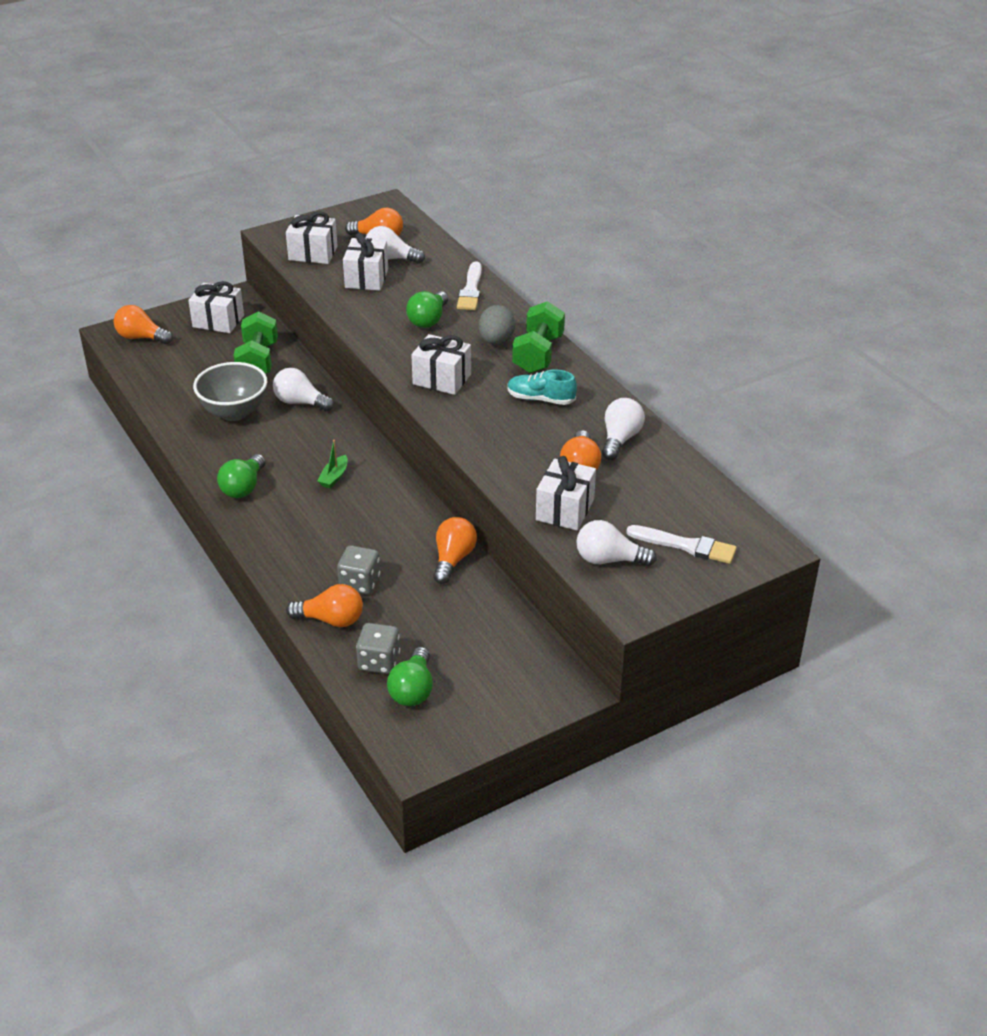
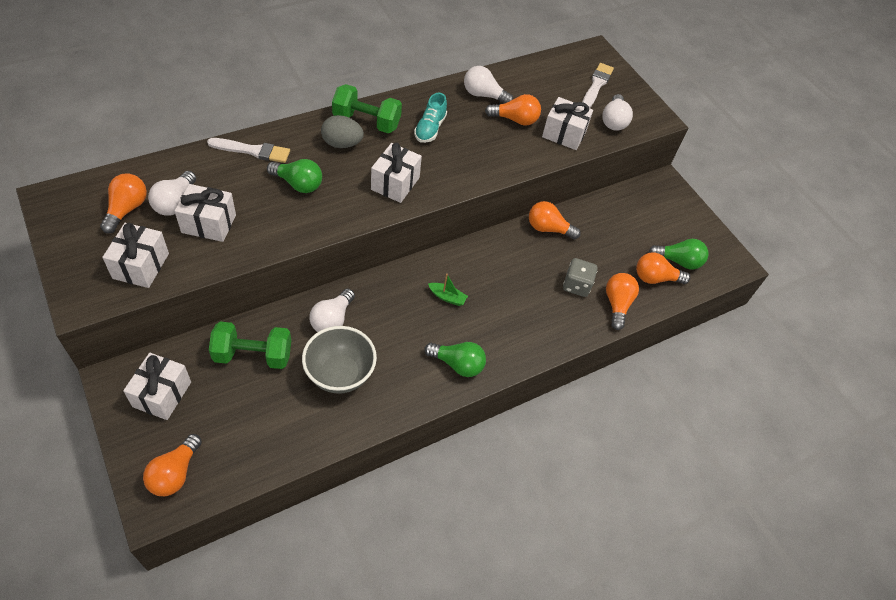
camera: 95 degrees left, 15 degrees up
grey dice [356,623,400,674] -> orange light bulb [636,252,690,284]

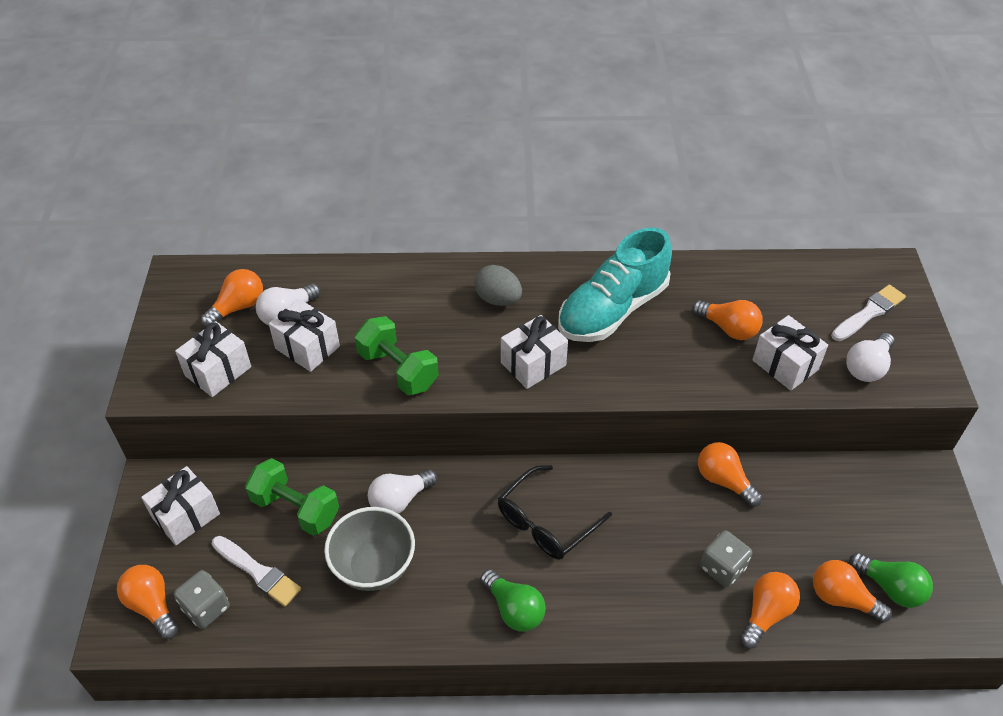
camera: 35 degrees right, 5 degrees down
orange light bulb [143,434,202,496] -> orange light bulb turned 90 degrees clockwise [117,565,179,639]
white brush [207,138,290,163] -> white brush moved to [212,536,301,607]
green light bulb [267,159,322,193] -> none
green dumbbell [332,84,402,133] -> green dumbbell moved to [355,316,439,395]
turquoise shoe [414,93,447,143] -> turquoise shoe [558,227,672,342], size x1.99
green boat [428,273,468,306] -> black glasses [498,465,612,560]
white light bulb [464,66,513,104] -> none
none -> grey dice [174,570,230,629]

